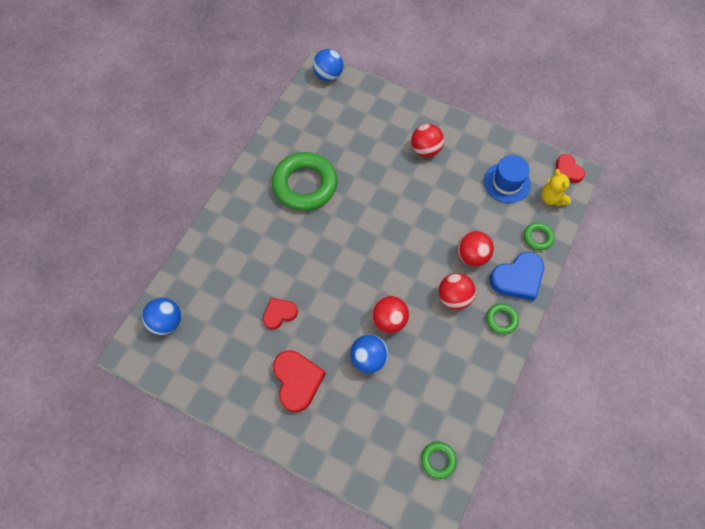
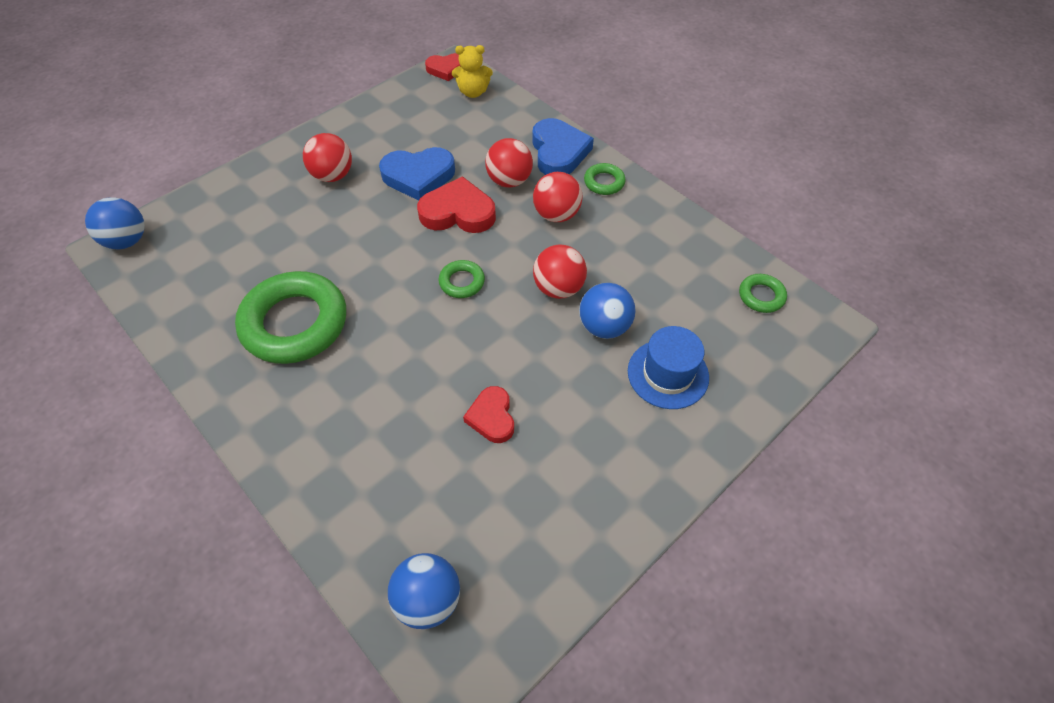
camera: 70 degrees left, 10 degrees down
red heart [273,350,326,412] -> red heart moved to [417,176,496,233]
blue hat [484,155,531,203] -> blue hat moved to [628,326,709,409]
green ring [524,222,554,250] -> green ring moved to [438,260,485,298]
none -> blue heart [379,147,455,201]

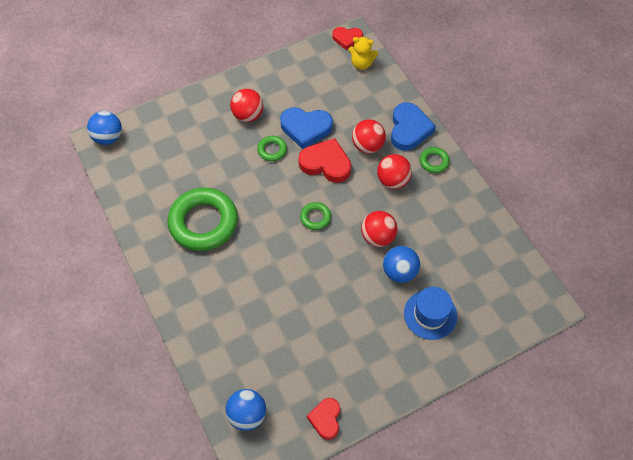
camera: 15 degrees right, 5 degrees up
red heart [463,386,514,443] -> red heart moved to [307,398,340,440]
green ring [739,274,787,313] -> green ring moved to [257,136,287,161]

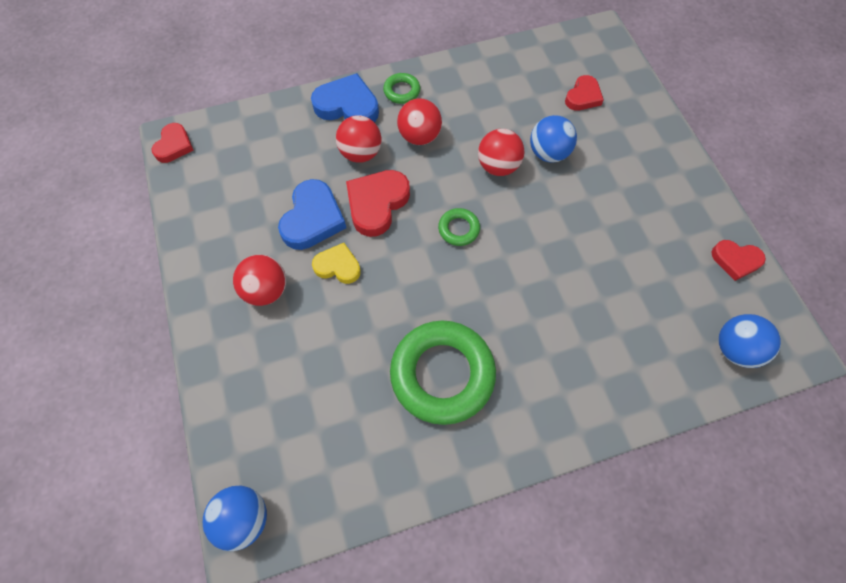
camera: 80 degrees left, 5 degrees up
green ring [257,136,287,161] -> yellow heart [312,243,361,284]
yellow teddy bear [348,37,378,70] -> none
blue hat [404,287,457,340] -> none
none -> red heart [565,75,604,111]

